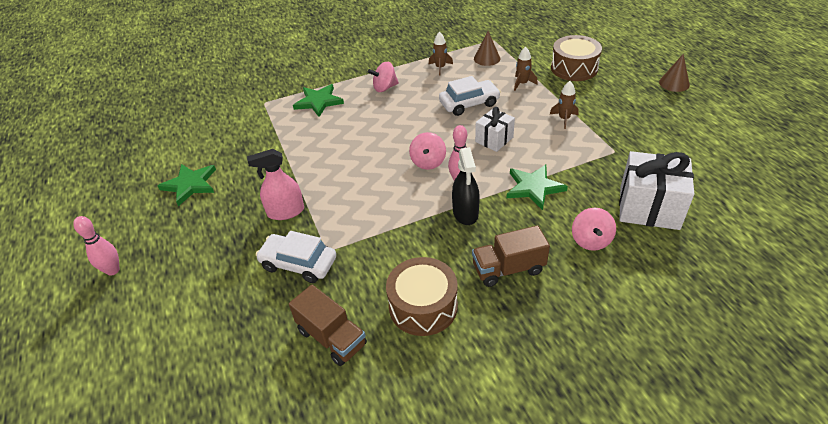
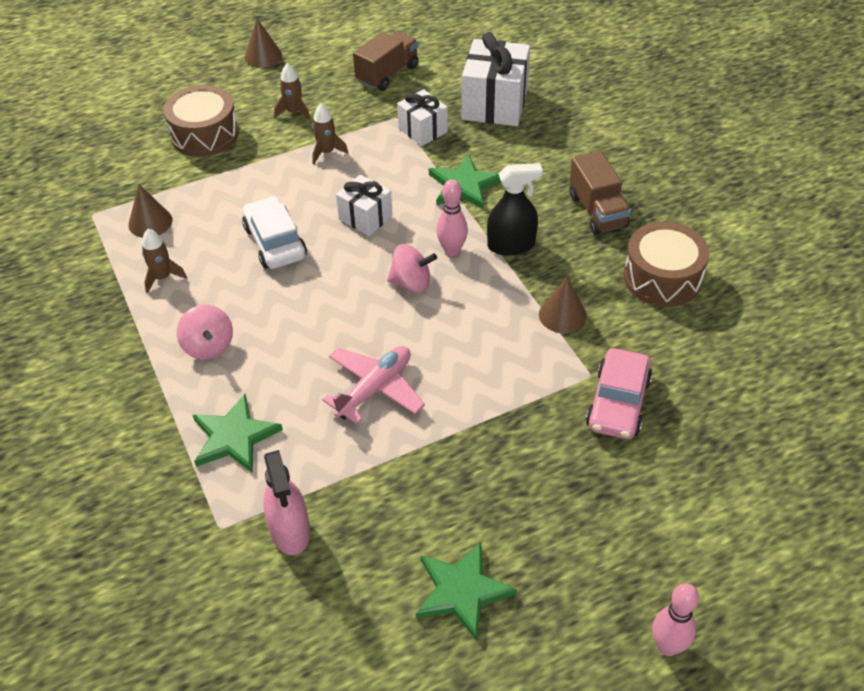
camera: 95 degrees left, 5 degrees up
pink spray bottle [247,149,304,220] -> pink spray bottle moved to [263,450,310,555]
white car [256,231,336,283] -> pink car [586,348,653,439]
brown truck [289,285,367,366] -> brown truck moved to [353,31,419,91]
brown rocket [514,47,538,91] -> brown rocket moved to [274,63,311,120]
pink spinning top [572,208,616,251] -> none
none -> pink plane [322,346,425,424]
none -> white gift [397,89,448,146]
none -> brown cone [539,277,587,333]

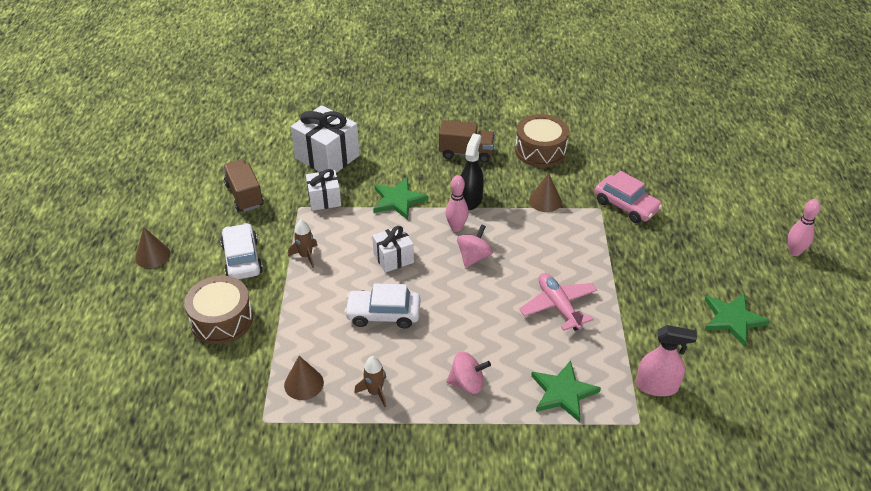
camera: 65 degrees left, 5 degrees down
brown rocket [274,63,311,120] -> white car [220,223,263,279]

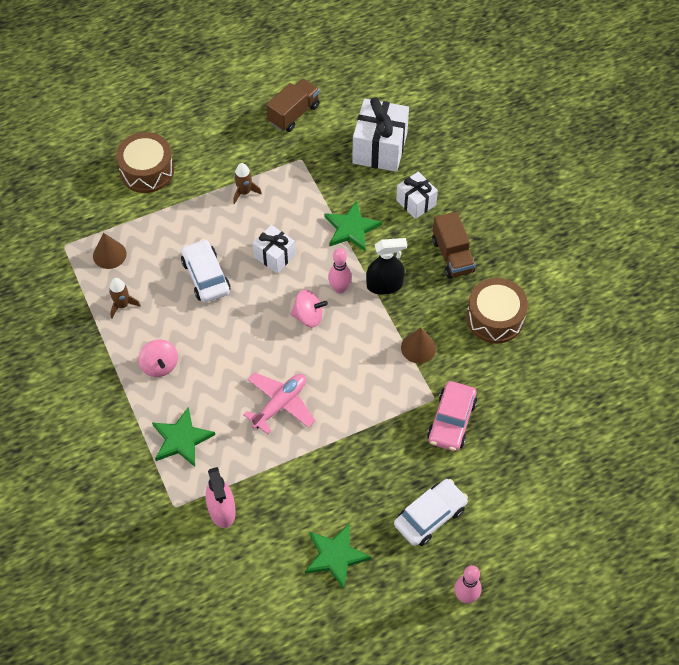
camera: 65 degrees right, 15 degrees up
brown cone [135,227,170,268] -> none
white car [220,223,263,279] -> white car moved to [394,479,468,546]
white gift [306,169,341,211] -> white gift moved to [396,171,438,219]

